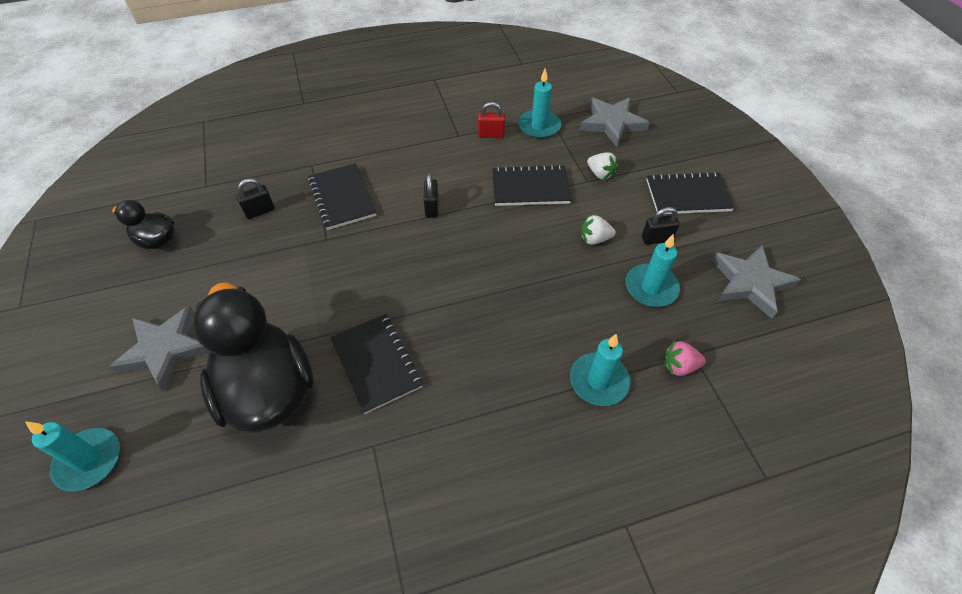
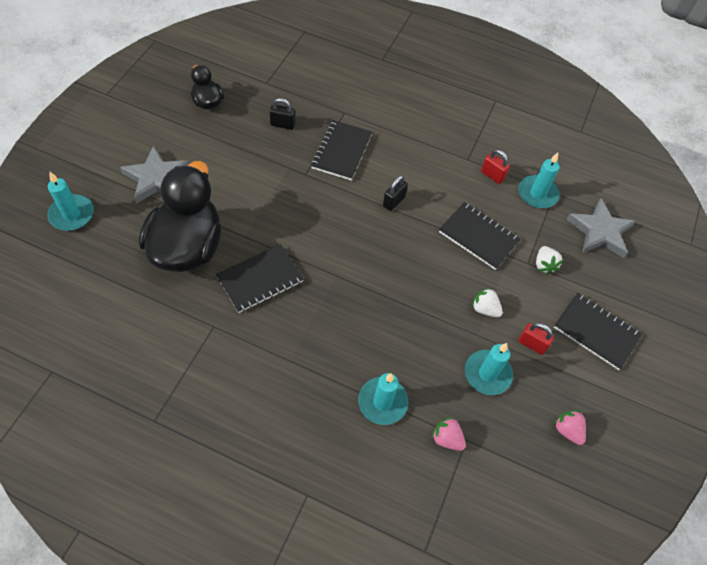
camera: 35 degrees right, 5 degrees up
black notebook [330,314,423,414] -> black notebook turned 45 degrees clockwise [216,244,304,313]
black padlock [642,207,680,245] -> red padlock [518,323,554,355]
grey star [712,245,801,319] -> pink strawberry [554,410,586,445]

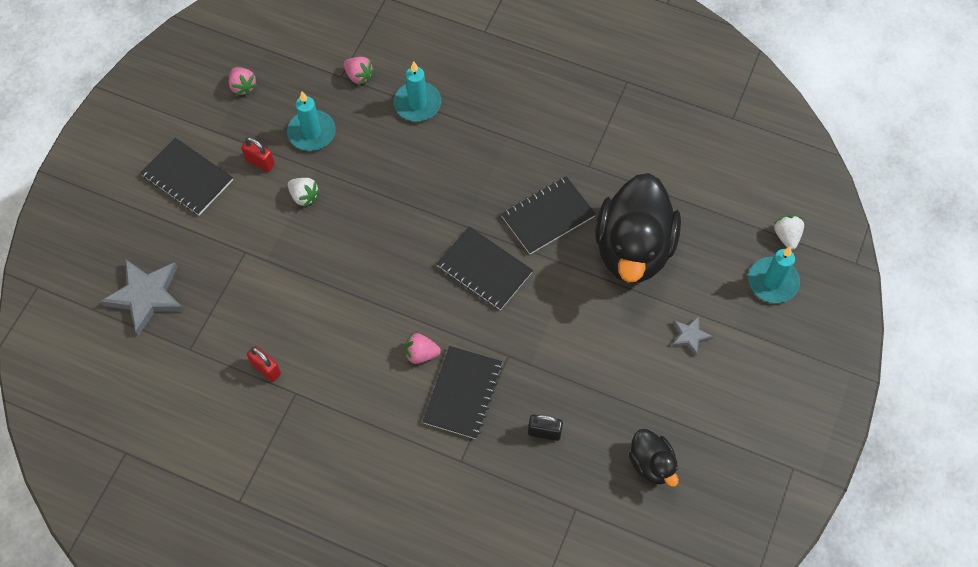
camera: 175 degrees left, 5 degrees up
grey star [120,146,189,204] -> grey star [672,316,713,356], size x0.51
black padlock [383,176,408,211] -> none
black notebook [439,202,521,270] -> black notebook moved to [436,226,533,310]
turquoise candle [518,152,560,208] -> none
white strawberry [536,246,563,275] -> white strawberry moved to [774,215,804,250]
none -> pink strawberry [405,333,441,364]

